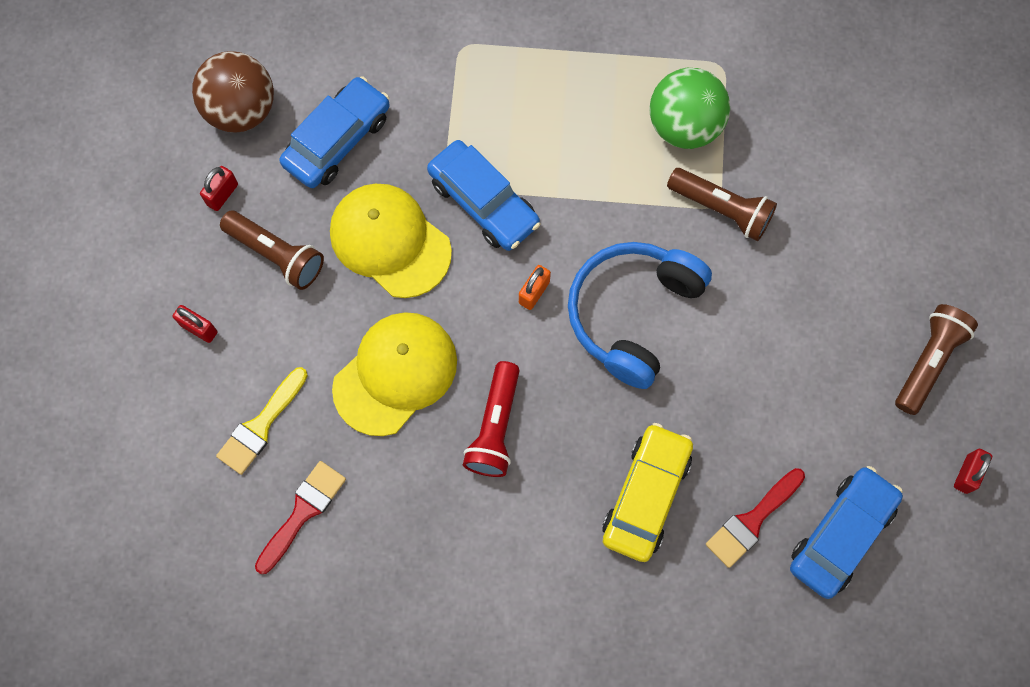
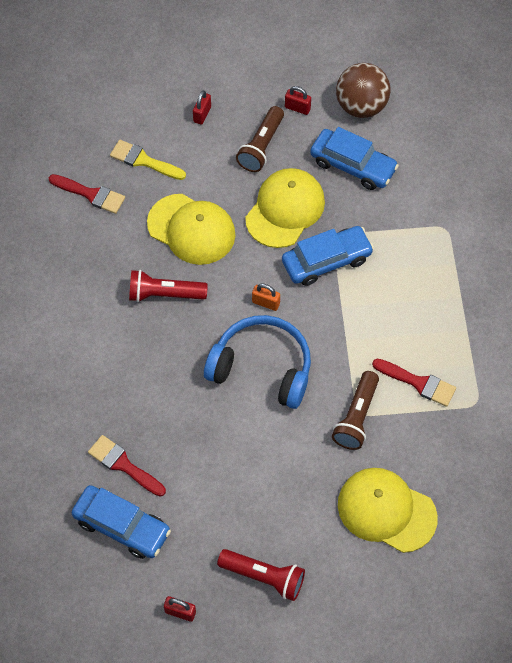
camera: 80 degrees right, 10 degrees down
blue car [427,140,540,251] -> blue car turned 150 degrees counterclockwise [282,226,374,286]
yellow car [602,423,693,562] -> none
green ball [649,68,730,149] -> red brush [372,359,456,407]
brown flashlight [895,304,978,415] -> red flashlight [217,549,305,601]
none -> yellow cap [338,468,438,553]

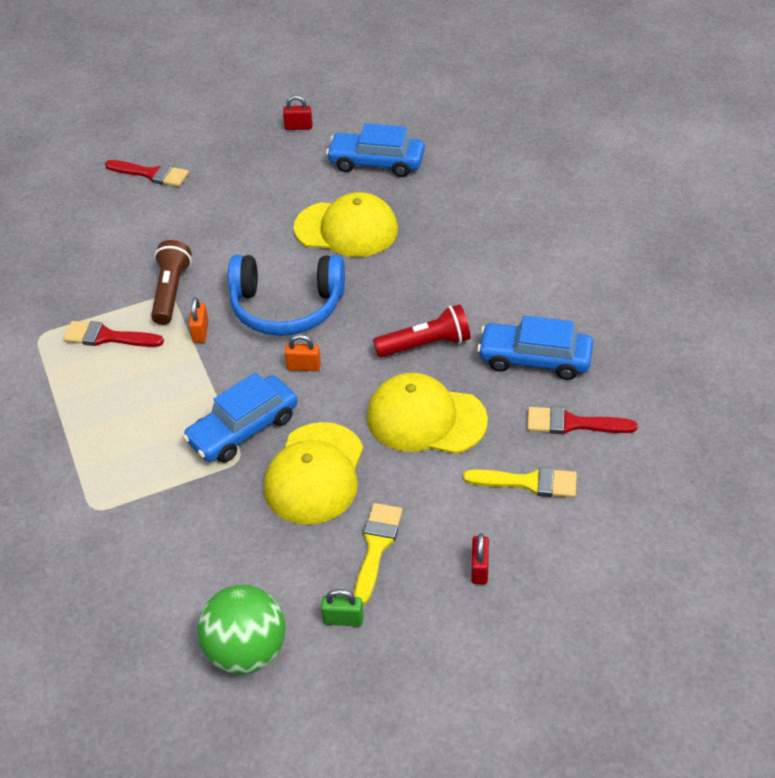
camera: 165 degrees right, 15 degrees down
red brush [88,435,166,497] -> red brush moved to [105,160,189,187]
red flashlight [217,549,305,601] -> none
brown flashlight [236,106,284,172] -> yellow brush [354,503,403,605]
red padlock [285,86,311,115] -> green padlock [321,589,363,627]
blue car [310,127,399,190] -> blue car moved to [477,315,593,380]
brown ball [336,63,390,118] -> green ball [197,585,285,674]
yellow cap [338,468,438,553] -> yellow cap moved to [294,192,398,257]
none -> orange padlock [189,297,209,343]

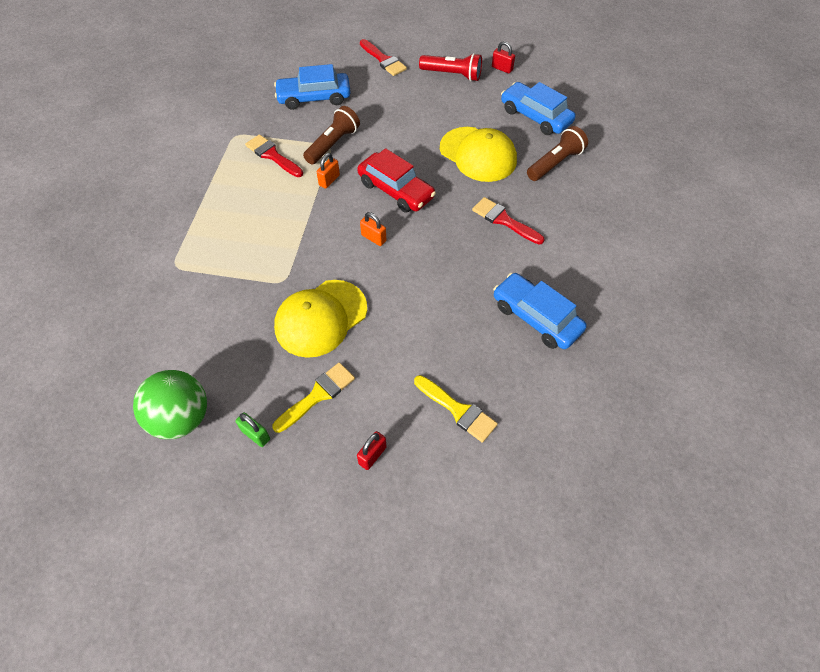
camera: 30 degrees right, 10 degrees up
blue car [183,372,298,463] -> blue car moved to [274,64,351,110]
blue headphones [228,255,345,336] -> red car [357,148,436,213]
yellow cap [367,373,488,454] -> none
red flashlight [373,304,470,357] -> red flashlight moved to [419,53,482,81]
red brush [527,407,637,434] -> red brush moved to [472,197,544,244]
none -> brown flashlight [527,126,588,181]

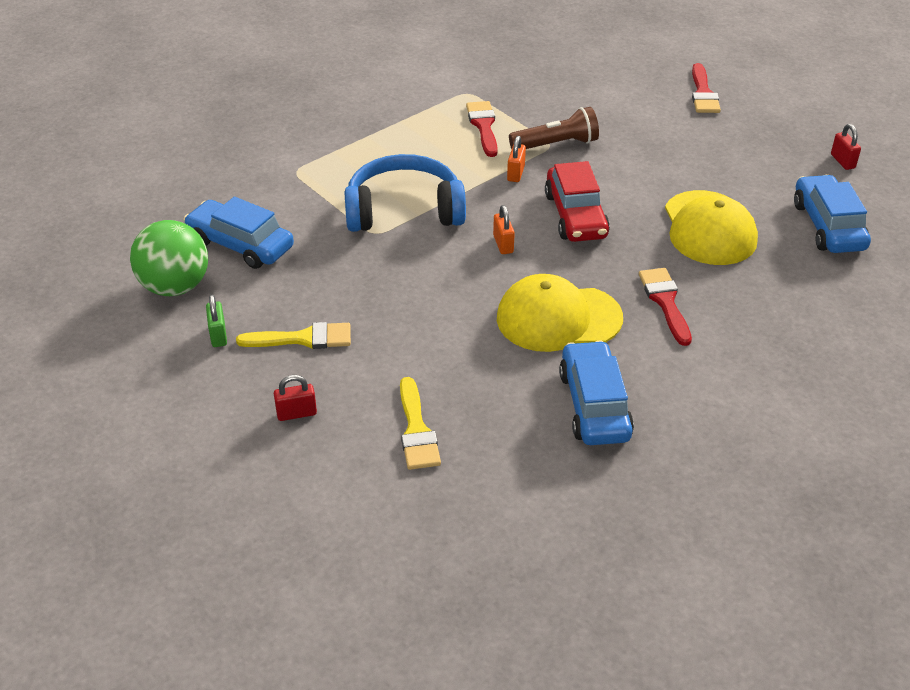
camera: 40 degrees right, 15 degrees down
blue car [274,64,351,110] -> blue car moved to [184,197,294,269]
yellow cap [274,280,367,358] -> yellow cap moved to [497,274,623,352]
orange padlock [317,153,340,189] -> orange padlock turned 60 degrees counterclockwise [507,136,526,182]
red flashlight [419,53,482,81] -> none
brown flashlight [527,126,588,181] -> none
none -> blue headphones [345,154,466,232]

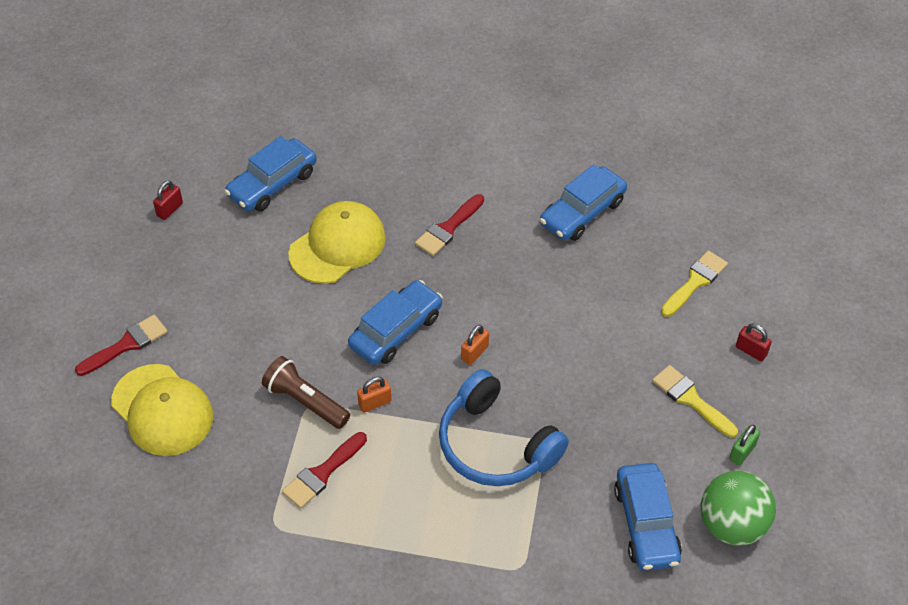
camera: 130 degrees left, 10 degrees up
yellow cap [497,274,623,352] -> yellow cap moved to [111,364,213,456]
red car [545,161,610,242] -> blue car [348,280,443,365]

